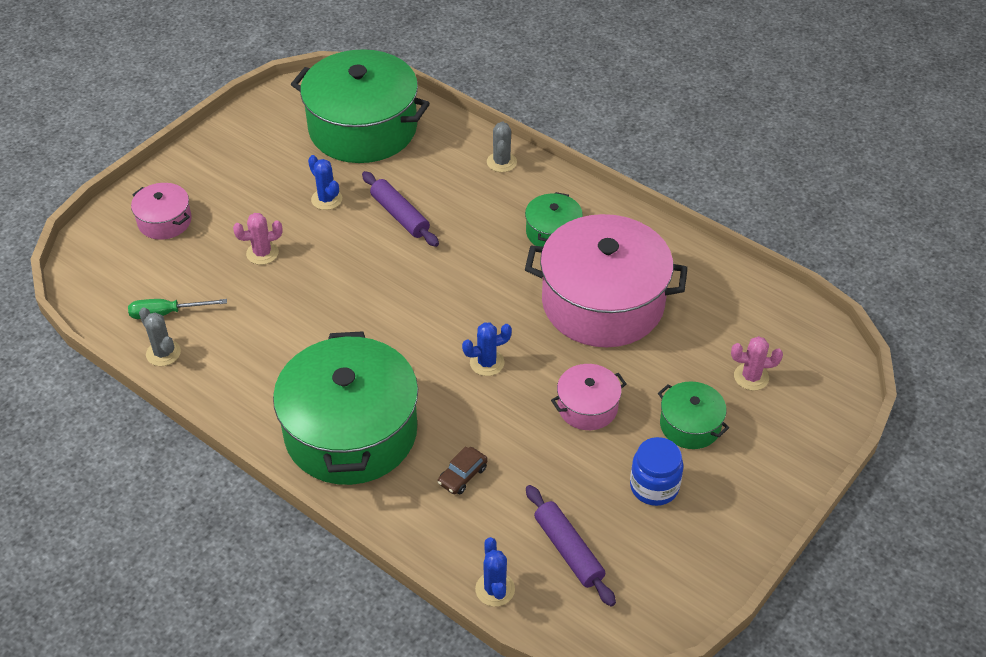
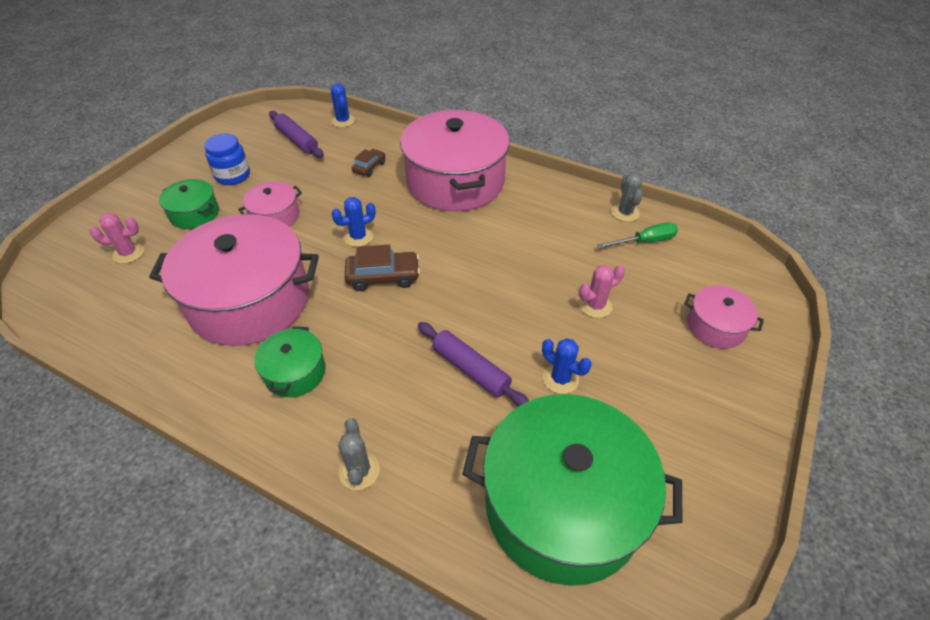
camera: 170 degrees right, 0 degrees up
grey cactus [139,307,181,366] -> grey cactus turned 45 degrees clockwise [611,173,643,222]
green pot [273,331,418,485] -> pink pot [400,110,510,211]
none -> brown car [345,245,420,291]

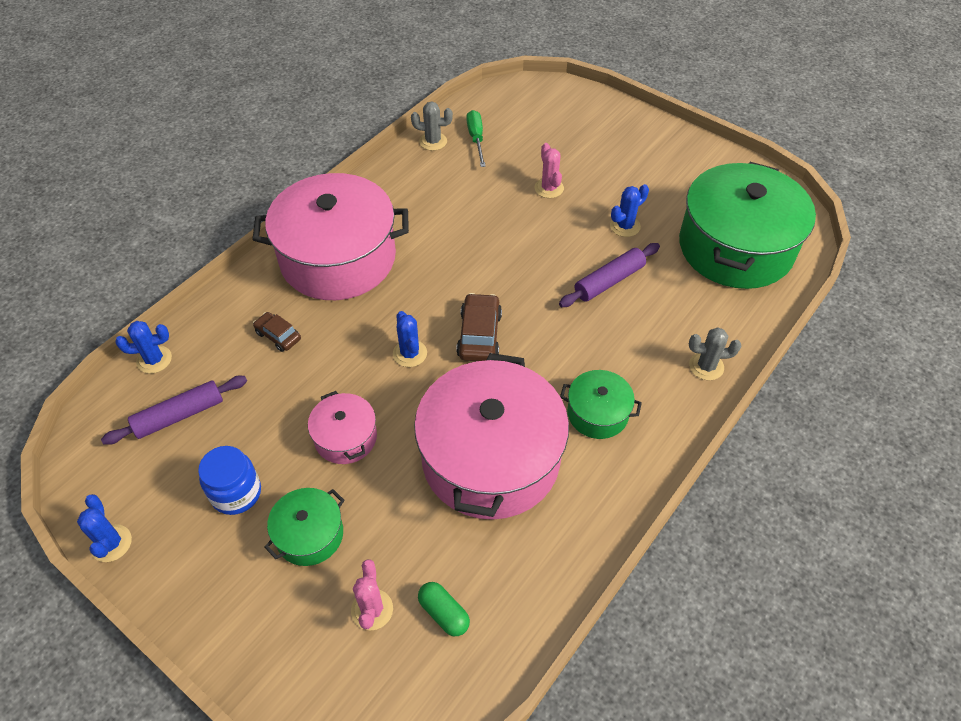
camera: 80 degrees left, 5 degrees up
pink pot [684,286,764,349] -> none
none -> blue cactus [77,494,132,562]
none -> green capsule [418,582,470,636]

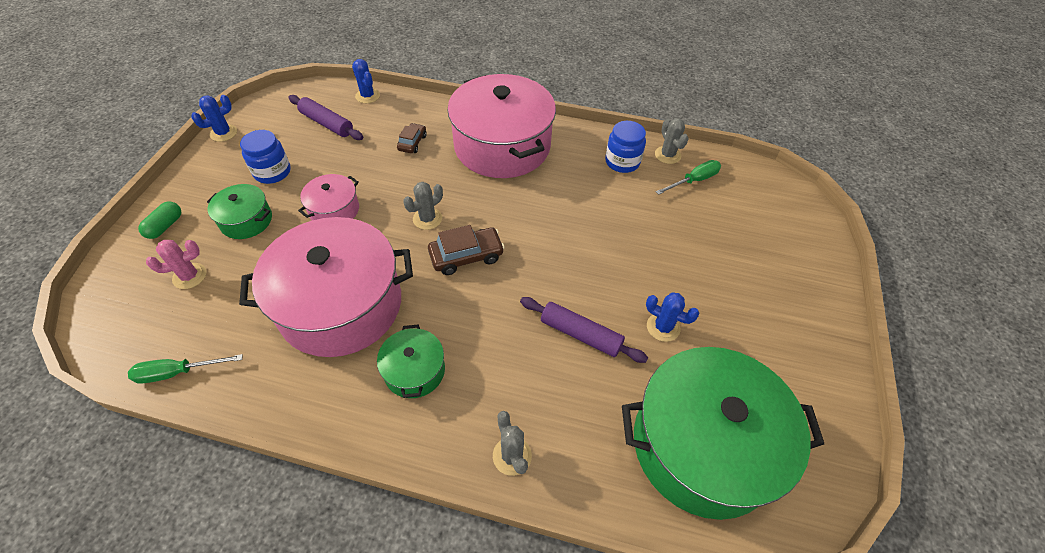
camera: 65 degrees right, 0 degrees up
blue cactus [393,311,427,367] -> grey cactus [403,182,443,230]
green capsule [418,582,470,636] -> green capsule moved to [138,201,181,239]
pink cactus [535,143,564,198] -> none
none -> green screwdriver [128,354,243,384]
none -> blue jar [605,121,646,173]

